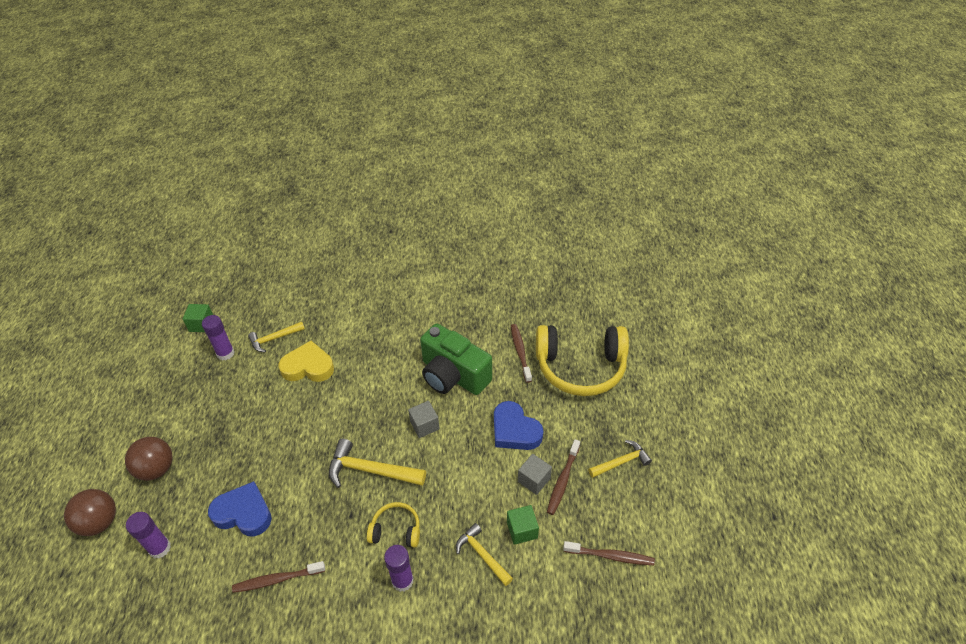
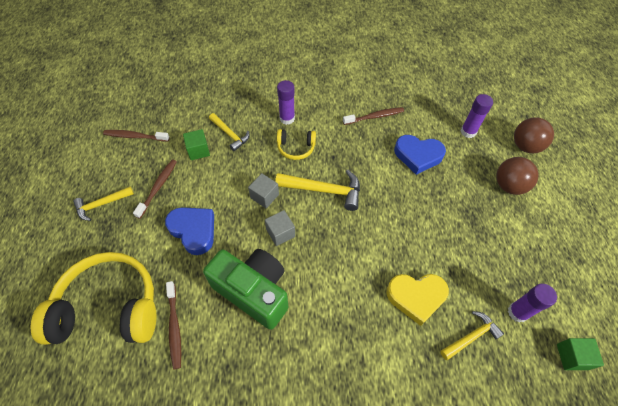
camera: 175 degrees right, 10 degrees up
grey cube [518,454,552,495] -> grey cube moved to [248,173,279,208]

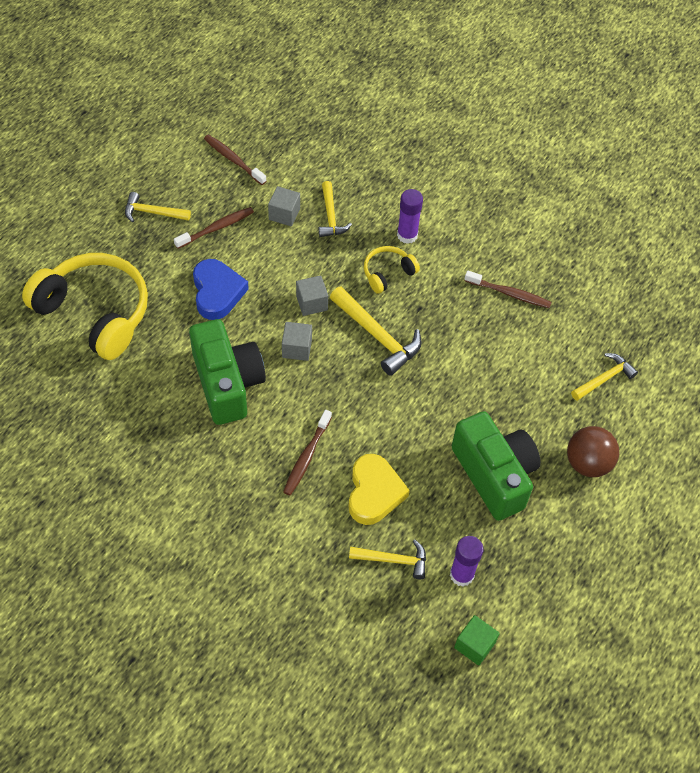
camera: 35 degrees right, 0 degrees up
brown toothbrush [166,281,181,369] -> brown toothbrush moved to [283,410,332,495]
green cube [183,129,210,160] -> grey cube [268,186,300,226]
yellow headphones [277,129,316,160] -> yellow headphones turned 105 degrees clockwise [364,246,420,294]
yellow heart [386,274,449,326] -> yellow heart turned 120 degrees counterclockwise [349,454,410,525]
blue heart [394,135,446,175] -> none
purple glue stick [461,94,493,138] -> yellow hammer [571,353,638,401]
brown ball [514,117,554,153] -> none
none -> green camera [452,411,541,521]

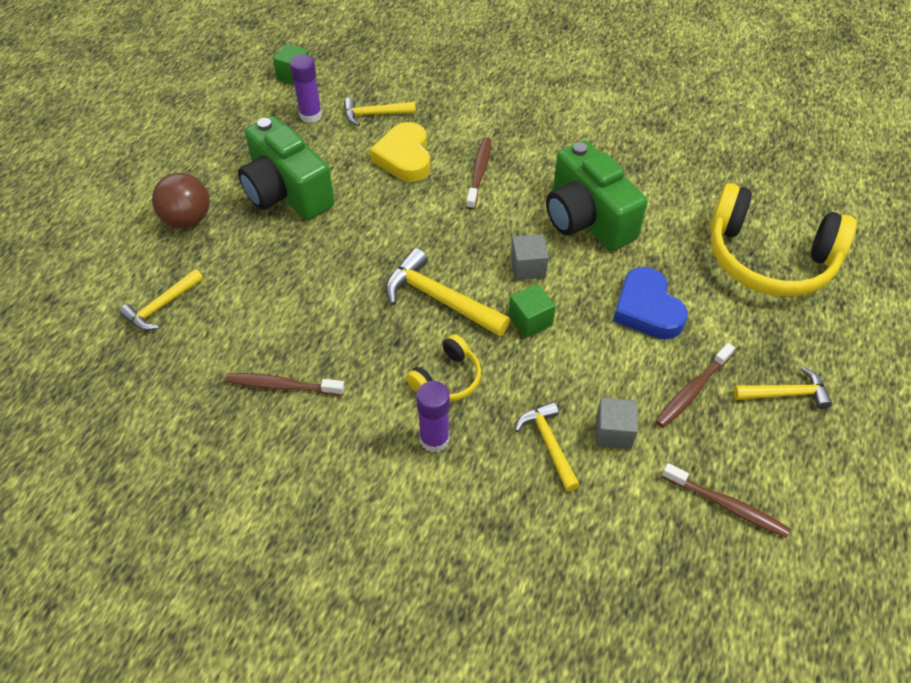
camera: 170 degrees right, 5 degrees down
grey cube [296,275,328,316] -> green cube [508,284,556,338]

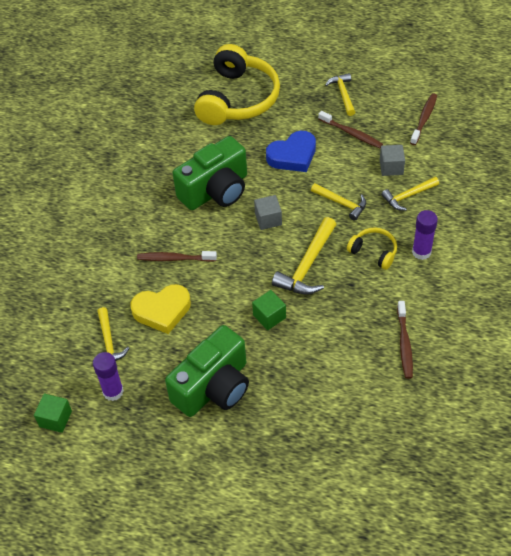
camera: 95 degrees left, 0 degrees up
yellow hammer [119,269,203,330] -> yellow hammer moved to [311,183,366,221]
brown ball [152,173,210,228] -> none
green cube [508,284,556,338] -> green cube moved to [252,290,286,330]

